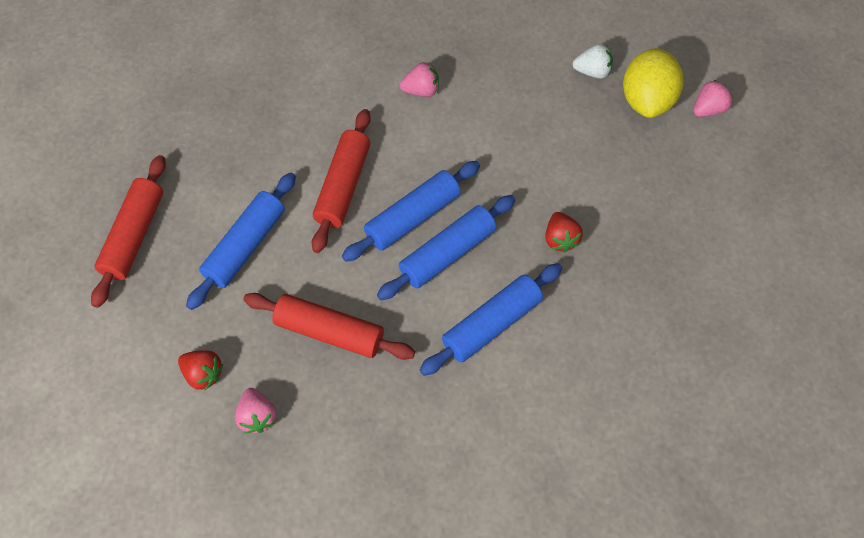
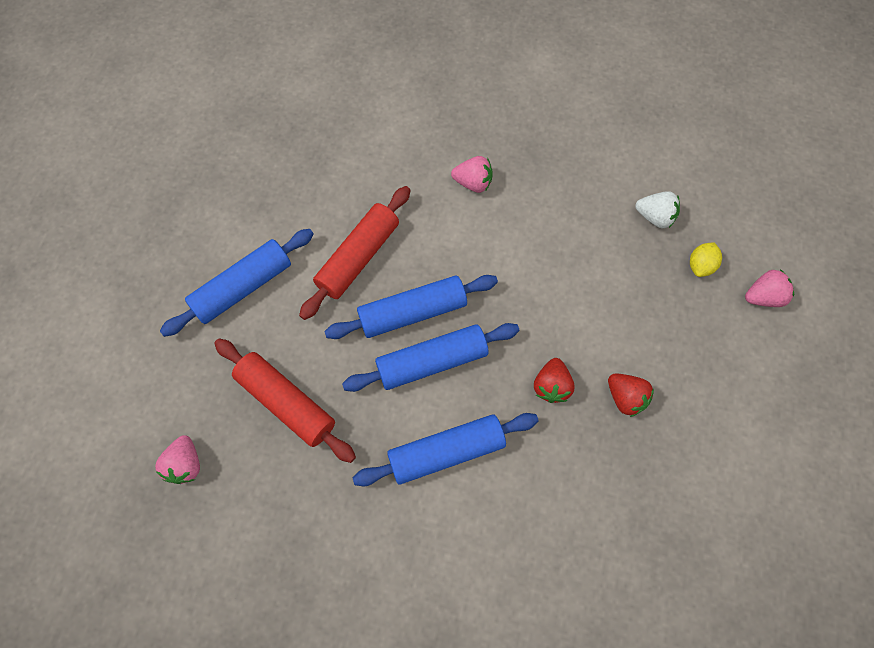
camera: 20 degrees right, 5 degrees up
red rolling pin [91,155,166,308] -> none
red strawberry [178,350,223,390] -> red strawberry moved to [608,374,654,417]
yellow lemon [623,48,684,118] -> yellow lemon [690,242,722,277], size x0.47

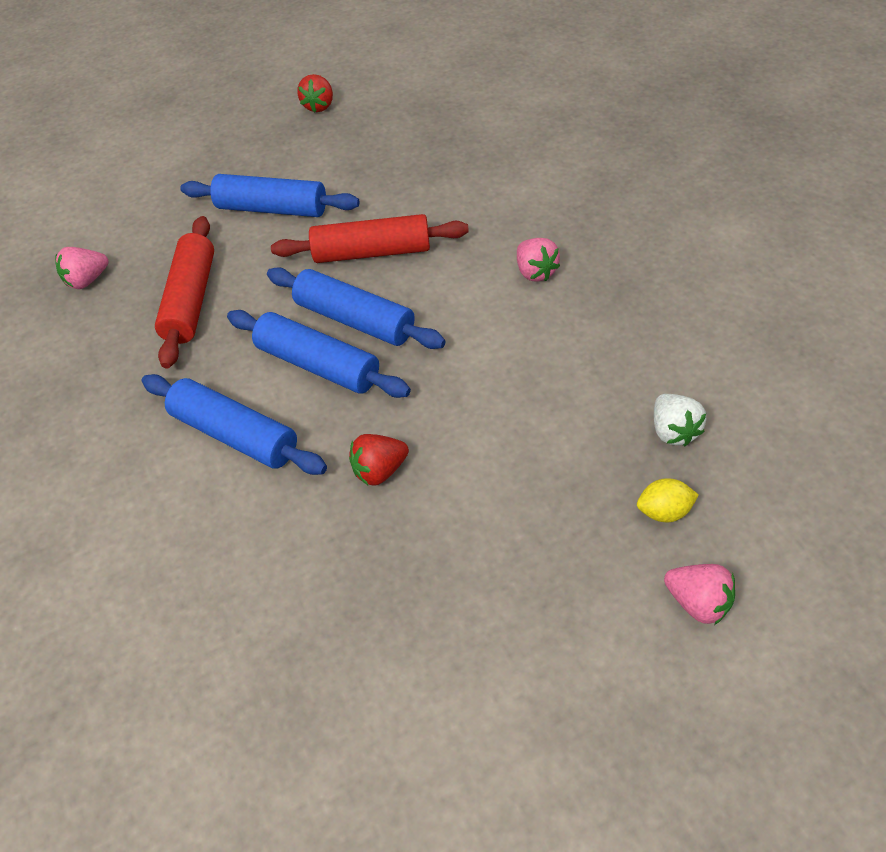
camera: 55 degrees right, 15 degrees down
red strawberry [608,374,654,417] -> red strawberry moved to [297,74,333,113]

